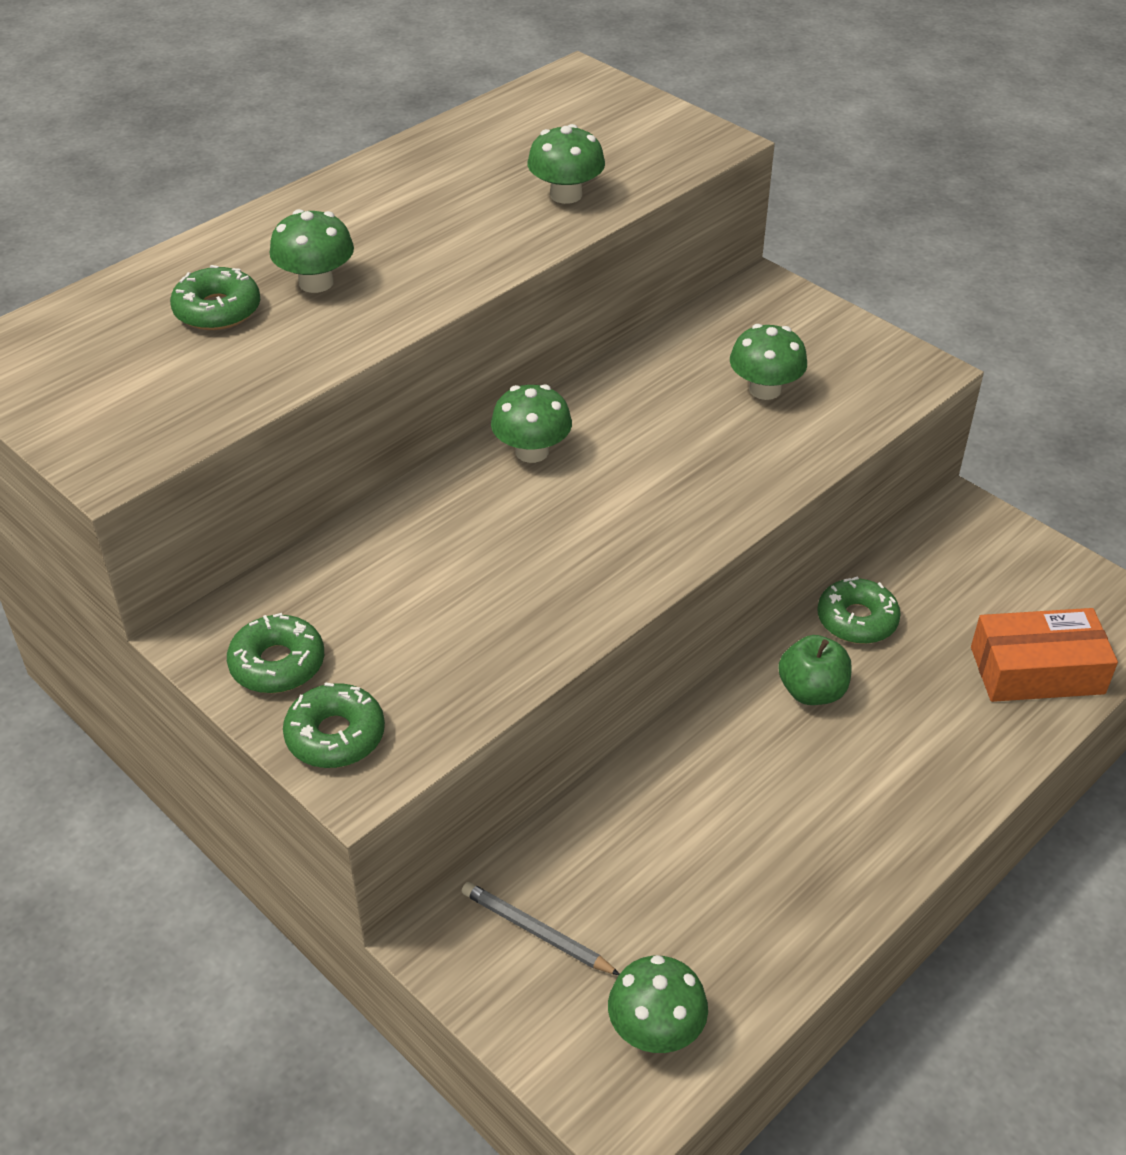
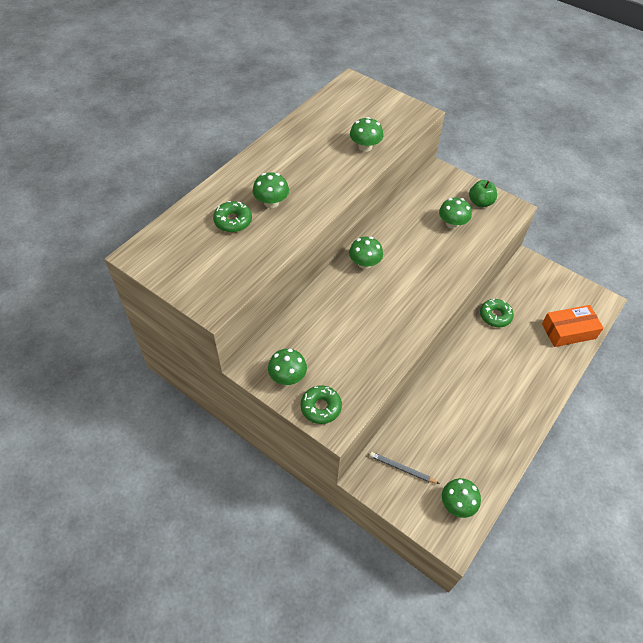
camera: 10 degrees left, 10 degrees up
green donut [227,613,324,693] -> green mushroom [268,349,307,385]
green apple [778,635,852,705] -> green apple moved to [469,180,497,207]

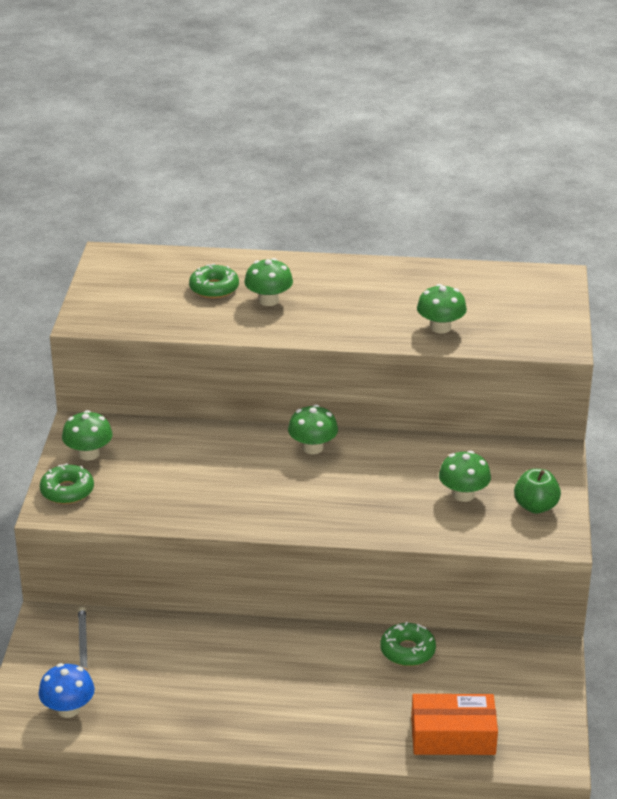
camera: 60 degrees right, 20 degrees down
green mushroom [442,478,481,518] -> blue mushroom [38,663,95,718]
orange box [542,305,604,347] -> orange box turned 45 degrees counterclockwise [411,694,498,755]

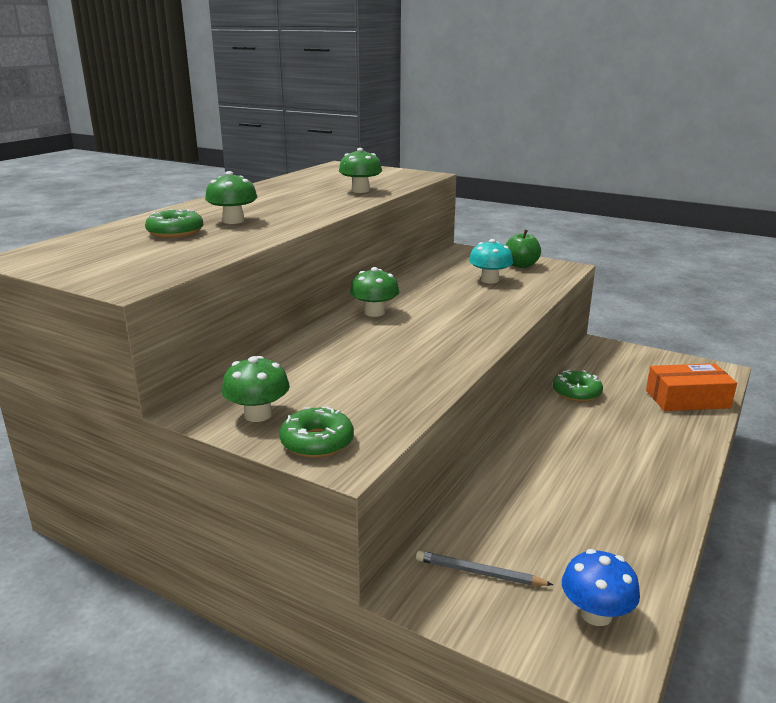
camera: 65 degrees left, 10 degrees down
orange box [411,694,498,755] -> orange box turned 60 degrees clockwise [646,363,737,411]
green mushroom [439,451,491,502] -> turquoise mushroom [469,239,513,283]

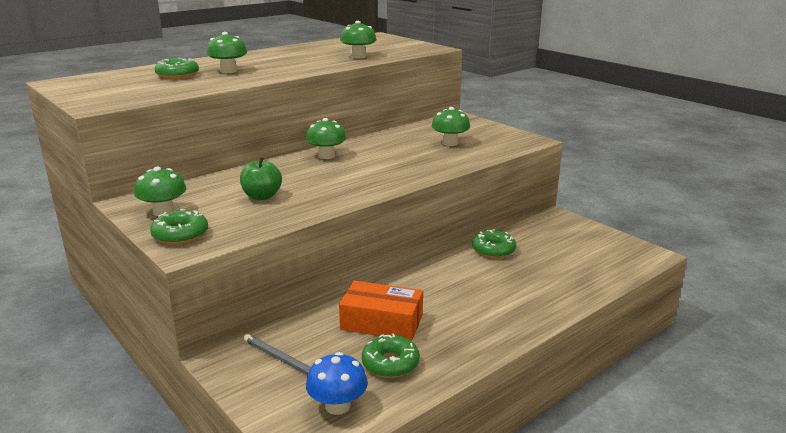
camera: 20 degrees right, 0 degrees up
turquoise mushroom [469,239,513,283] -> green mushroom [432,107,470,146]
green apple [505,230,541,268] -> green apple moved to [240,157,282,200]
orange box [646,363,737,411] -> orange box moved to [339,281,423,341]
none -> green donut [362,333,420,378]

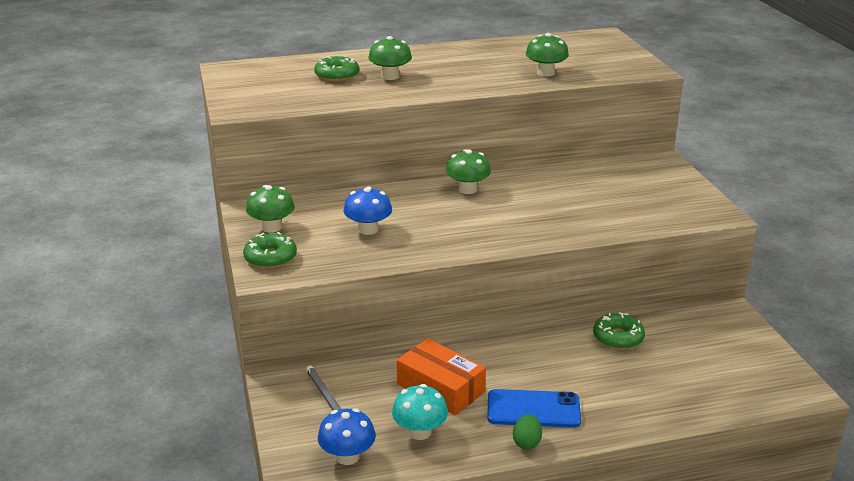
camera: 25 degrees right, 5 degrees up
green apple [240,157,282,200] -> blue mushroom [343,187,392,235]
green donut [362,333,420,378] -> turquoise mushroom [392,384,448,440]
green mushroom [432,107,470,146] -> none
none -> blue phone [487,389,581,428]
none -> green egg [513,414,542,449]

